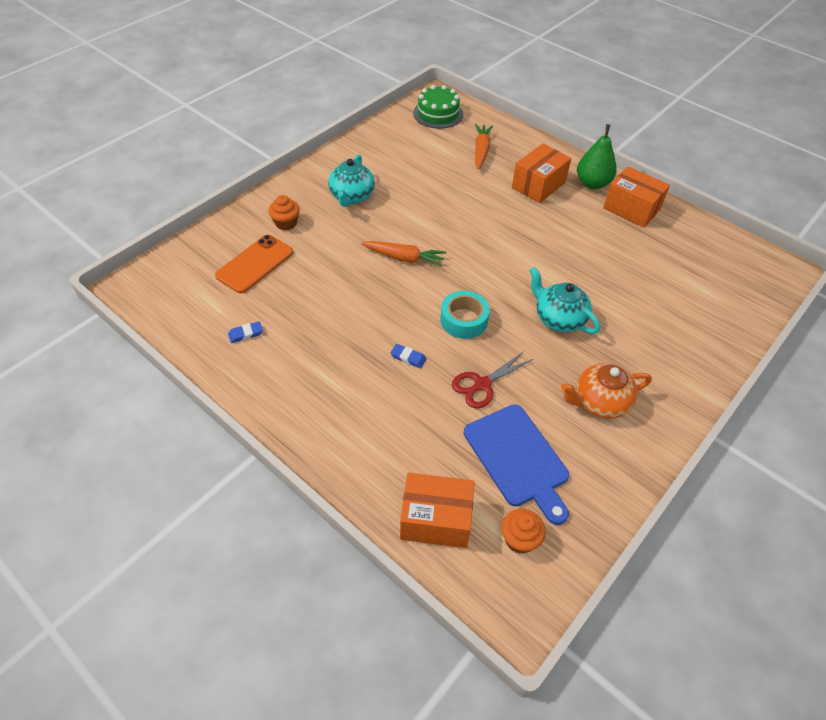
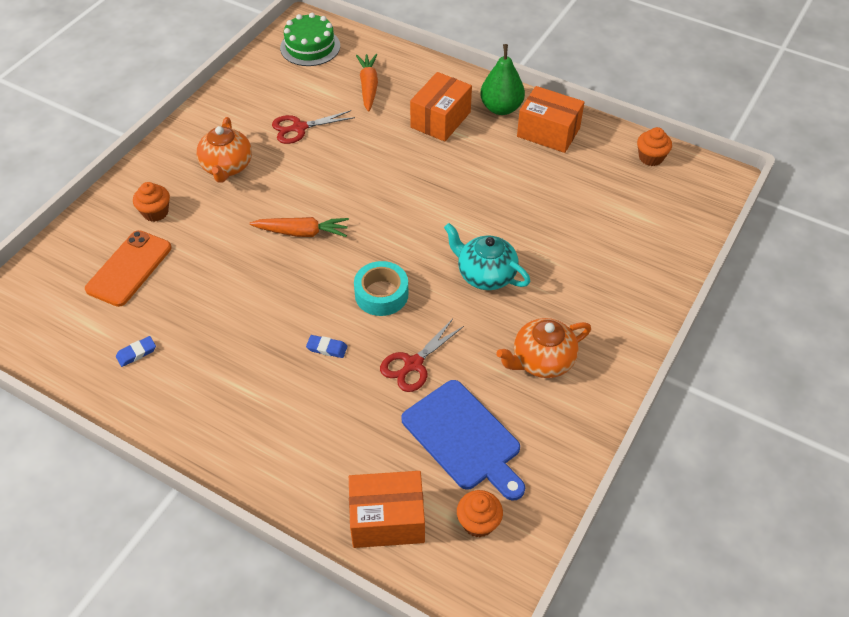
camera: 10 degrees left, 0 degrees up
turquoise teapot [328,154,375,207] -> orange teapot [196,117,252,183]
none -> red scissors [272,110,355,144]
none -> orange cupcake [637,127,672,166]

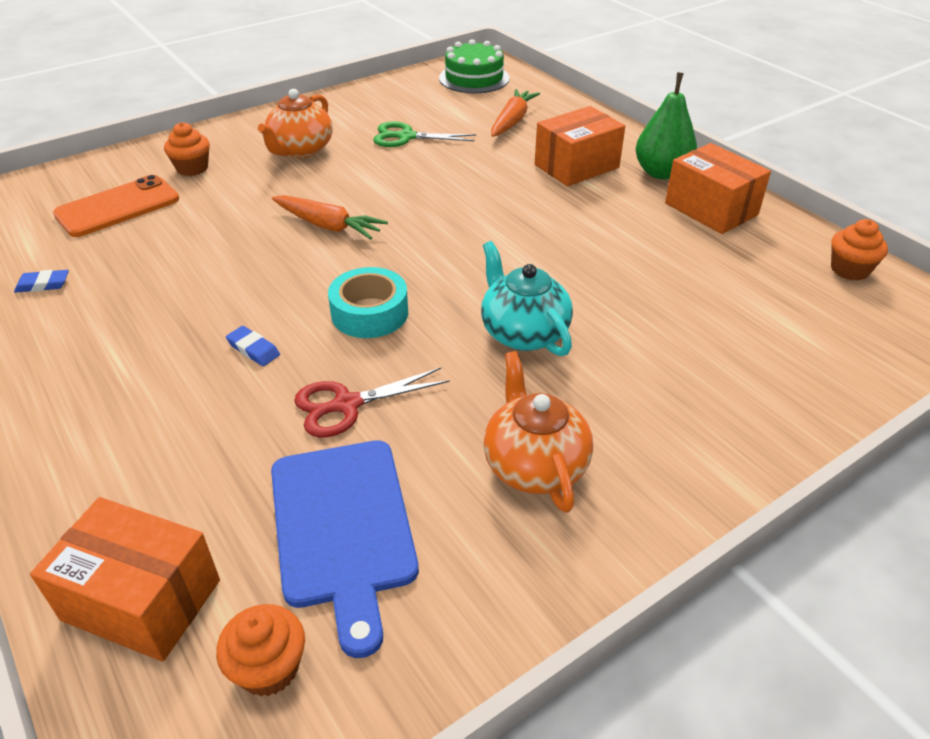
camera: 25 degrees right, 10 degrees down
red scissors [272,110,355,144] -> green scissors [373,122,476,147]
orange teapot [497,318,591,378] -> orange teapot turned 75 degrees clockwise [483,351,593,513]

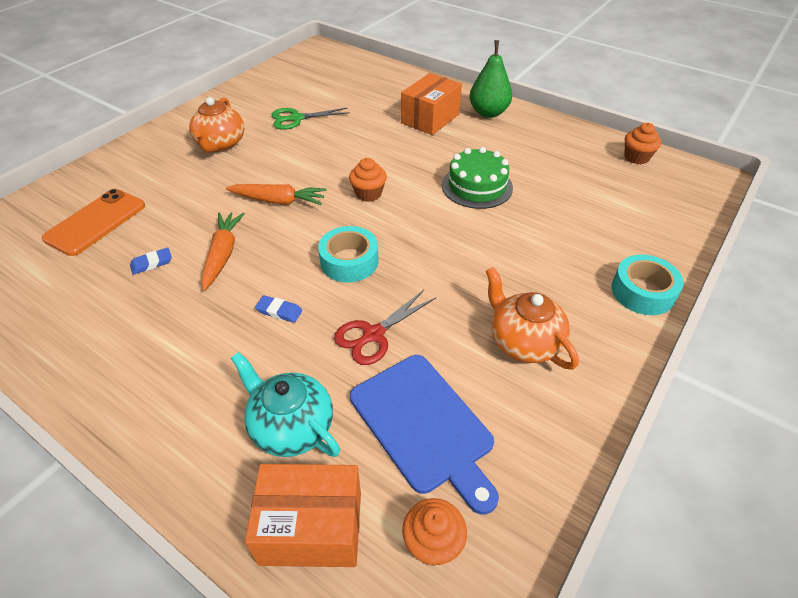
camera: 20 degrees left, 5 degrees up
blue eraser [14,270,69,293] -> blue eraser moved to [130,248,172,275]
orange cupcake [164,122,210,176] -> orange cupcake moved to [349,158,387,202]
green cake [439,39,510,93] -> green cake moved to [442,147,513,209]
turquoise teapot [481,241,573,356] -> turquoise teapot moved to [231,352,340,457]
orange carrot [491,89,540,137] -> orange carrot moved to [201,212,245,291]
orange box [665,143,771,234] -> none
none -> turquoise tape [611,254,684,315]

